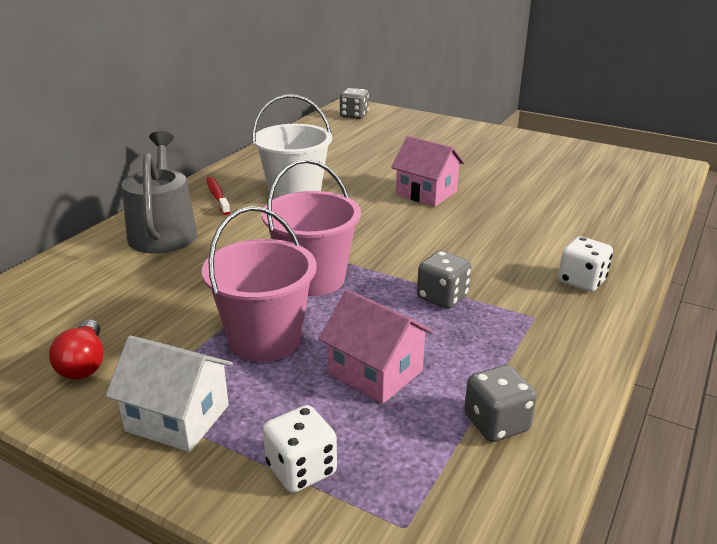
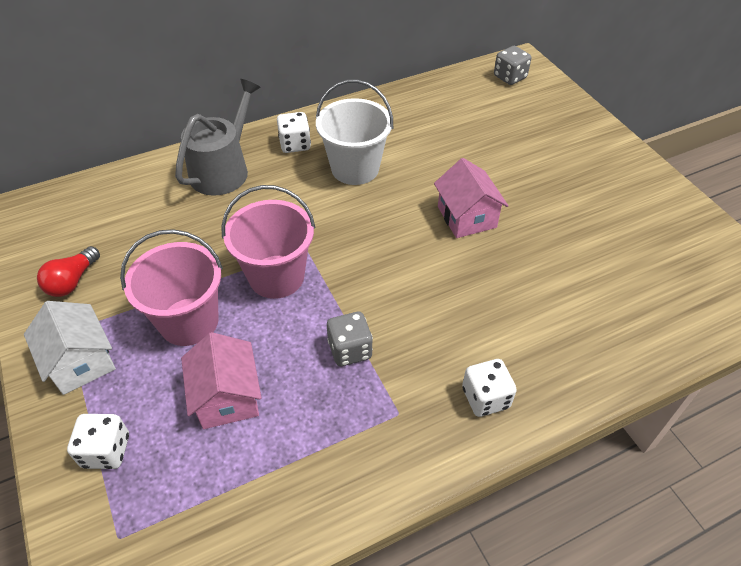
camera: 35 degrees right, 20 degrees up
red toothbrush [207,177,230,215] -> white dice [277,112,311,153]
grey dice [464,365,537,442] -> none

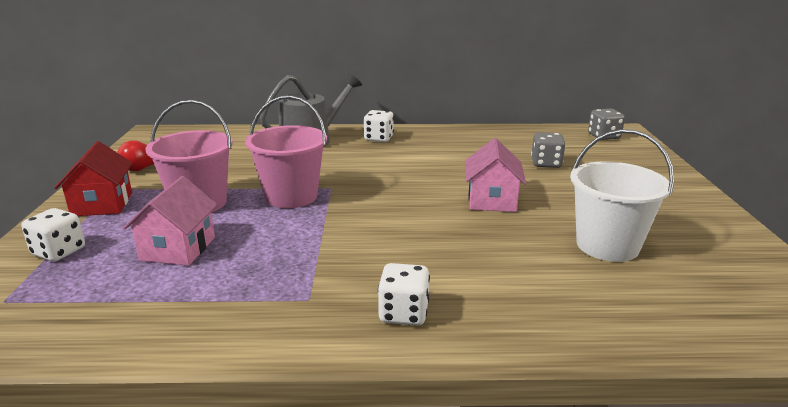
camera: 25 degrees right, 25 degrees down
white house [24,301,116,395] -> red house [54,141,133,216]
white bucket [316,79,393,185] -> white bucket moved to [570,129,674,262]
grey dice [327,312,373,366] -> grey dice moved to [531,132,566,168]

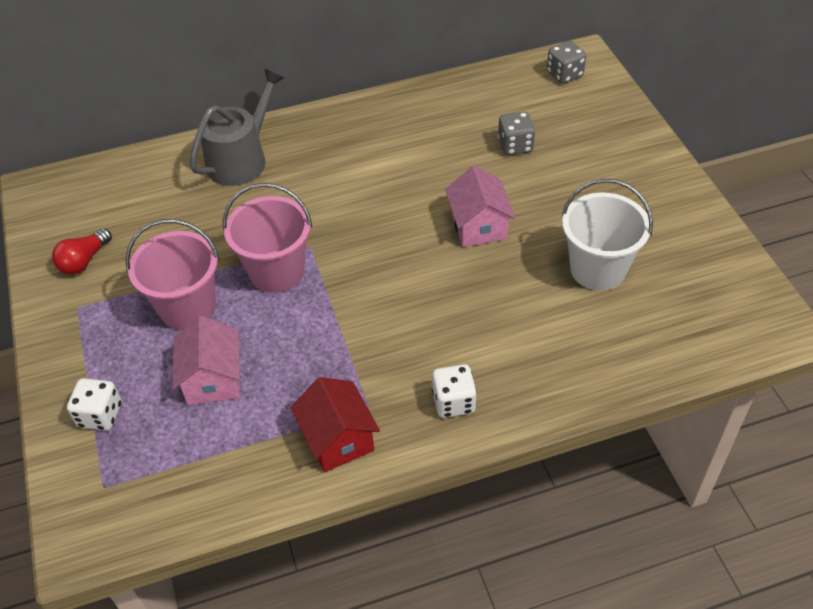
camera: 15 degrees left, 25 degrees up
red house [54,141,133,216] -> red house moved to [291,377,380,472]
white dice [363,110,394,142] -> none

